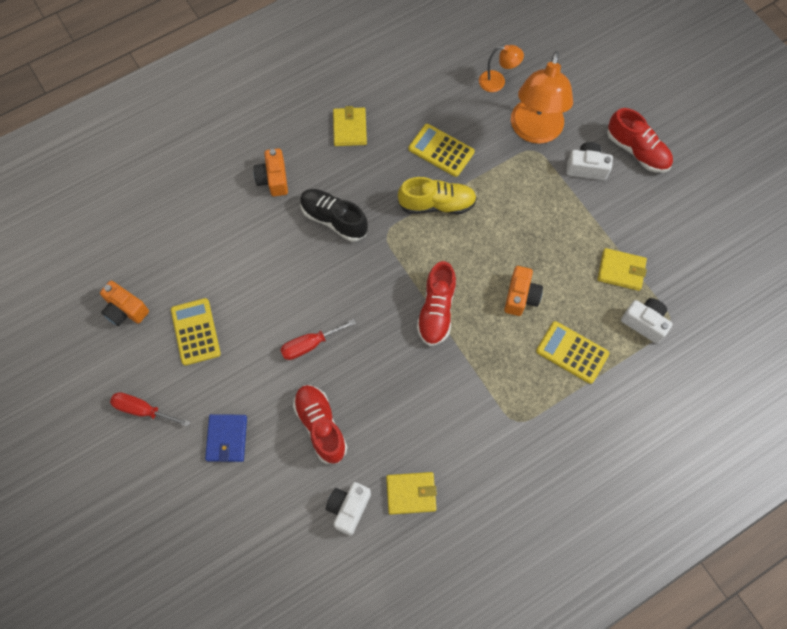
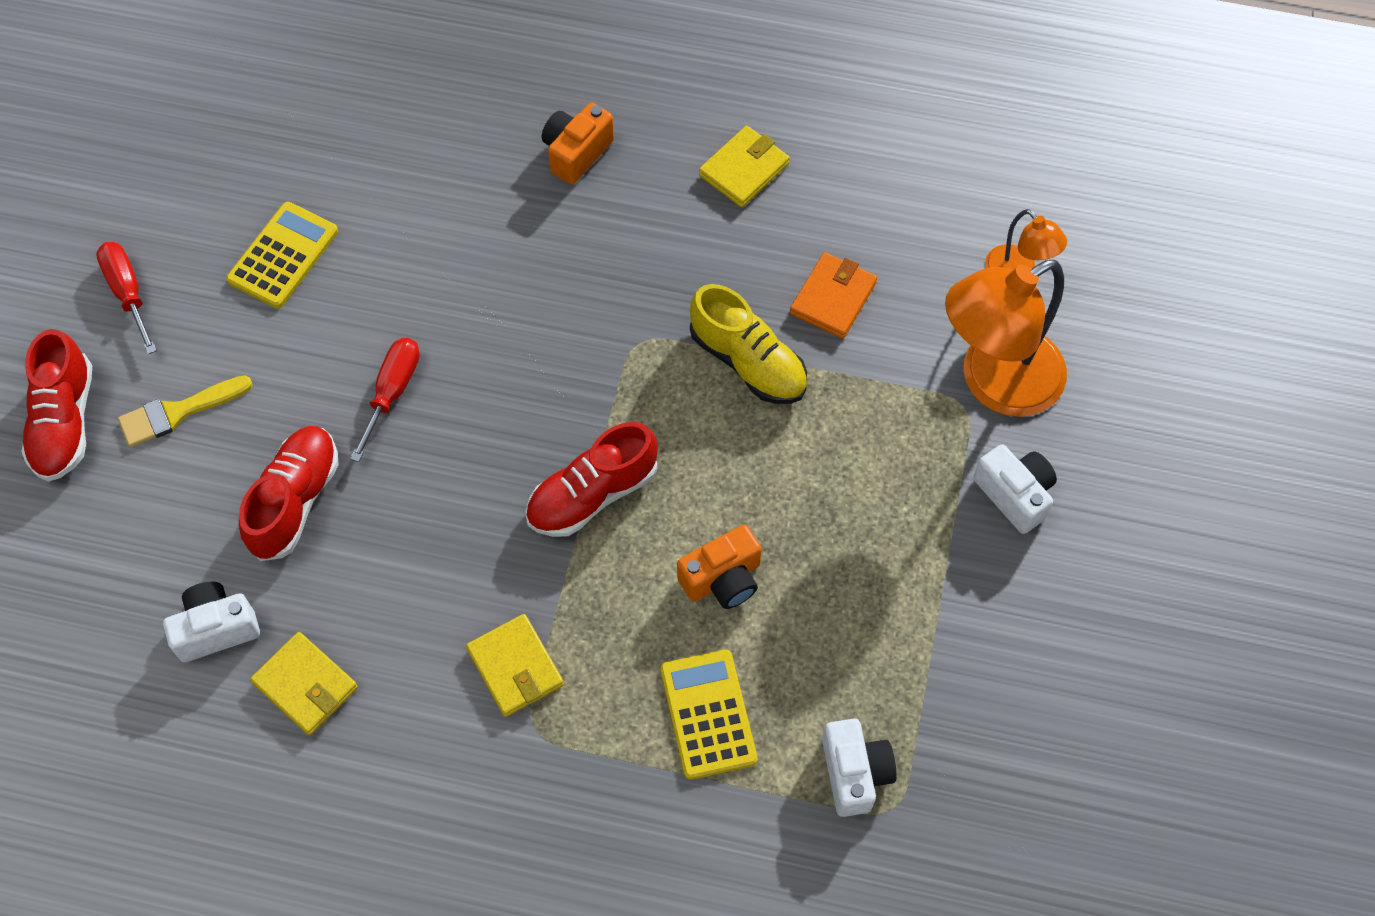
camera: 45 degrees right, 5 degrees down
orange camera [100,281,149,326] -> none
blue wallet [205,414,247,462] -> yellow brush [118,375,253,447]
red screwdriver [280,319,356,360] -> red screwdriver turned 90 degrees clockwise [350,338,420,462]
black shoe [300,189,368,241] -> none
yellow calculator [408,124,475,177] -> orange wallet [790,252,877,339]
yellow wallet [597,248,647,291] -> yellow wallet moved to [466,614,564,717]
red shoe [607,108,673,173] -> red shoe moved to [21,329,92,482]

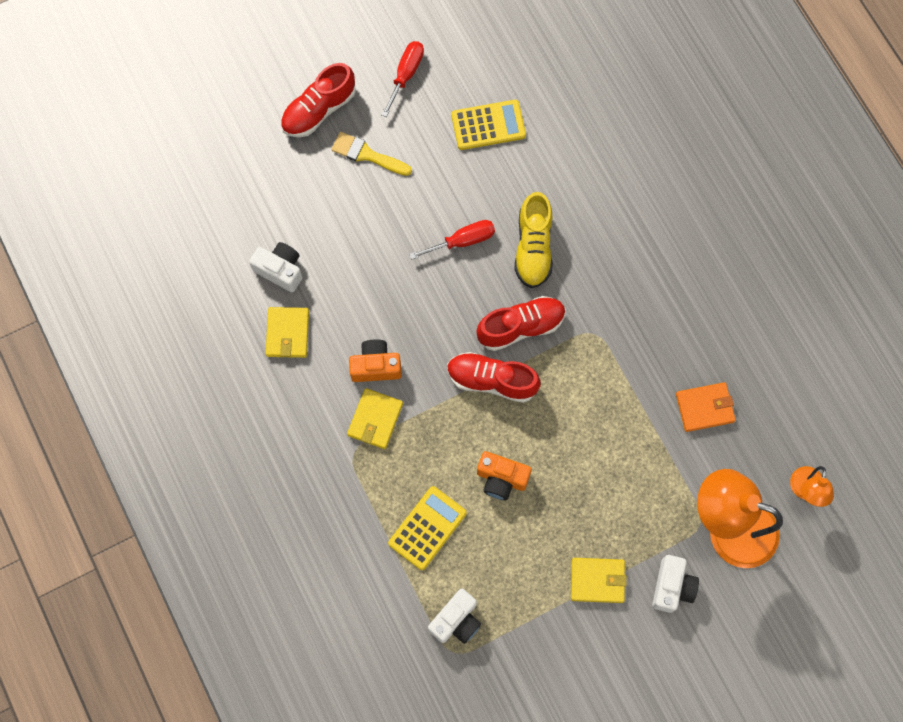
camera: 50 degrees right, 10 degrees up
red shoe [239,426,338,561] -> red shoe moved to [476,296,566,351]
orange camera [542,103,614,185] -> orange camera moved to [349,339,402,382]
yellow shoe [690,284,807,404] -> yellow shoe moved to [514,192,553,288]
yellow wallet [699,126,790,207] -> yellow wallet moved to [571,558,627,603]

